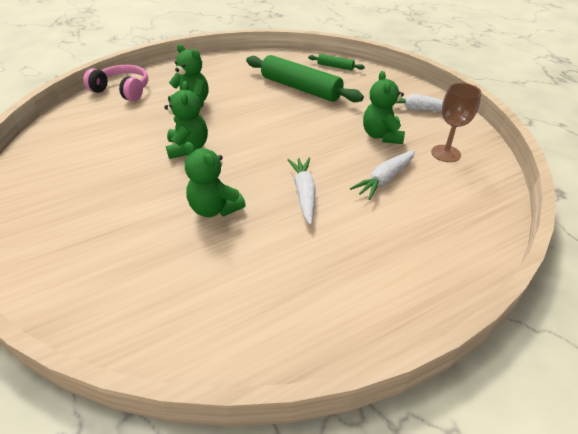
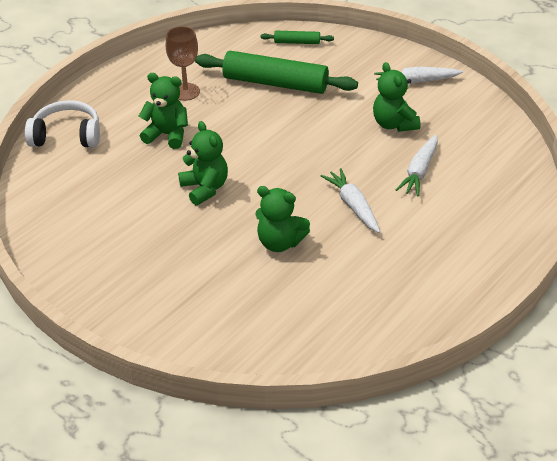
camera: 20 degrees left, 0 degrees up
pink headphones [83,65,148,101] -> white headphones [25,100,100,148]
brown goblet [431,83,482,162] -> brown goblet moved to [166,26,200,101]

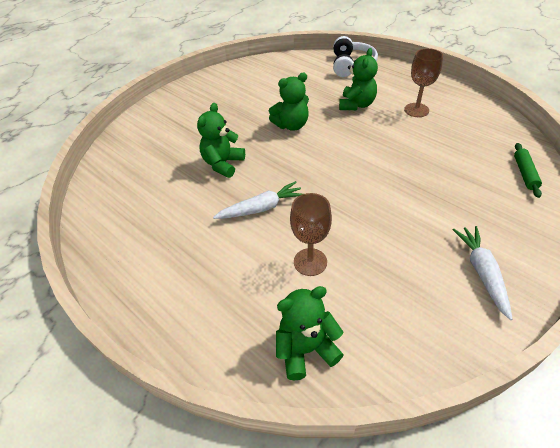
camera: 95 degrees right, 5 degrees up
green rolling pin [195,51,358,94] -> none
green teddy bear [373,62,421,132] -> green teddy bear moved to [276,286,344,380]
white carrot [396,135,438,196] -> brown goblet [290,193,332,276]

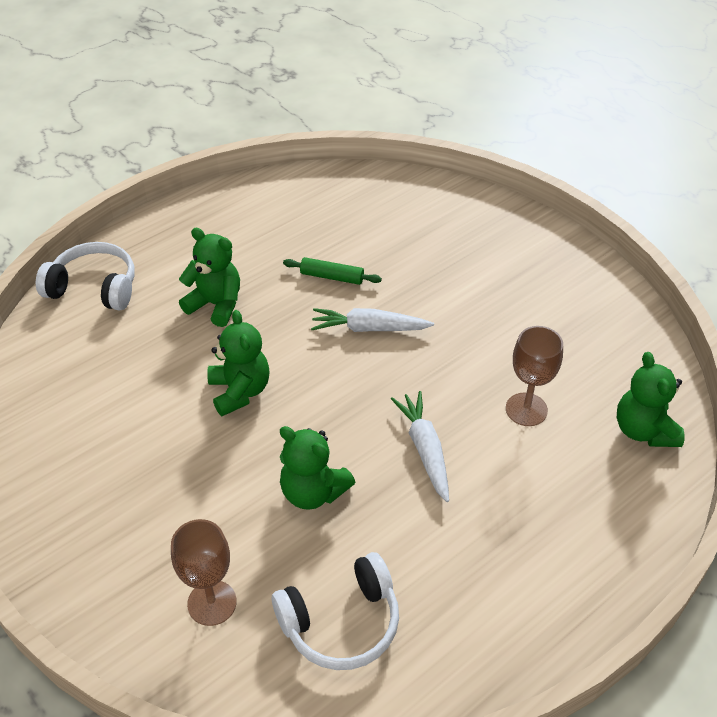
camera: 85 degrees left, 0 degrees up
brown goblet [404,48,443,117] -> brown goblet moved to [171,519,237,626]
white carrot [452,226,513,320] -> white carrot moved to [311,308,434,332]
green rolling pin [514,143,542,198] -> green rolling pin moved to [283,257,382,285]
none -> white headphones [272,552,399,670]

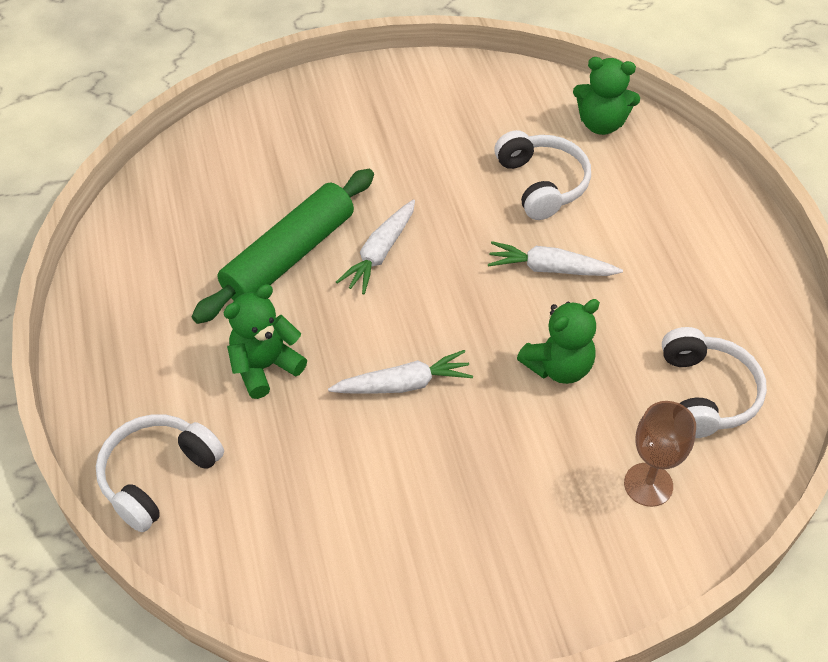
camera: 65 degrees left, 5 degrees up
green teddy bear [207,310,270,416] -> white carrot [328,350,473,394]
green rolling pin [283,257,382,285] -> green rolling pin [192,169,374,324], size x2.17
brown goblet [506,326,563,426] -> white headphones [494,130,591,220]

